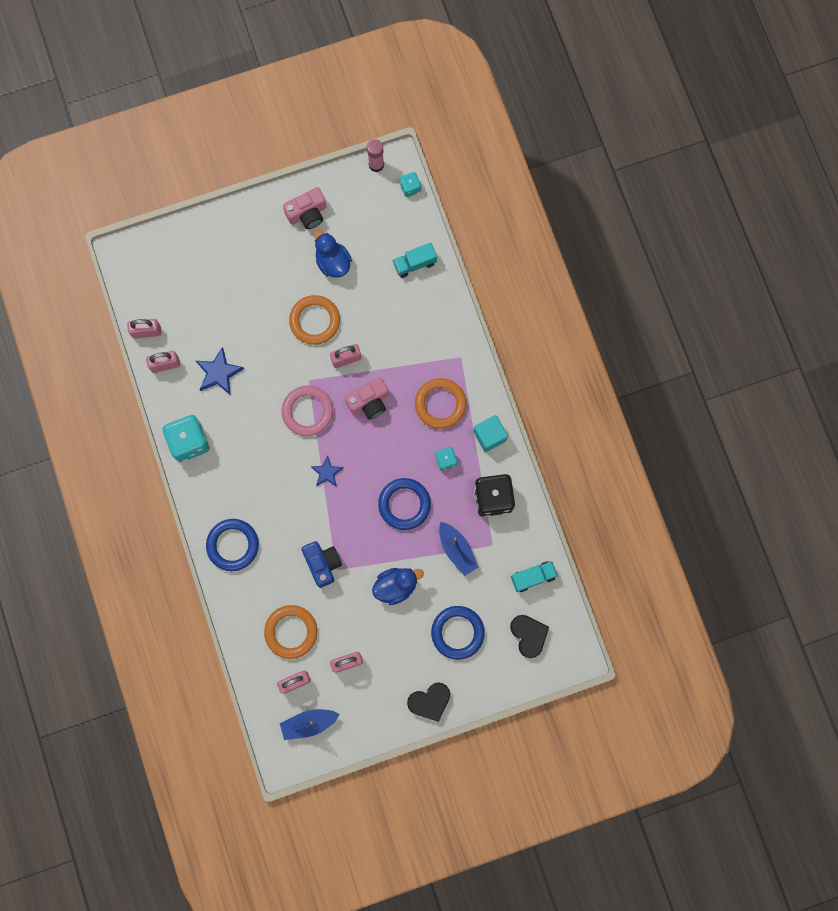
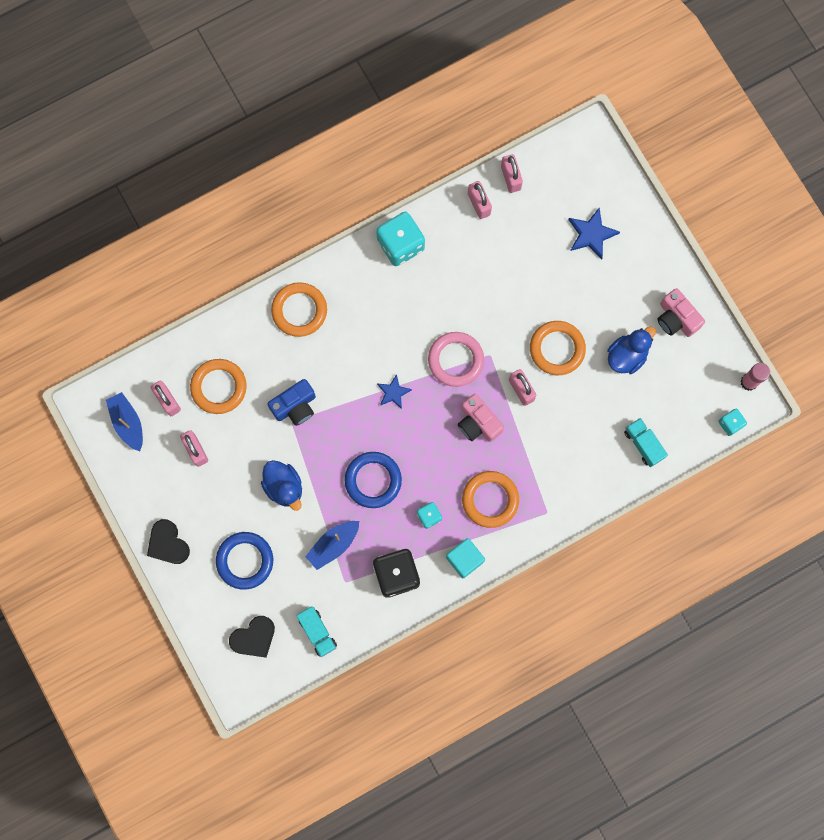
camera: 80 degrees right, 0 degrees up
blue star [196,347,244,394] -> blue star moved to [568,207,620,259]
blue ring [206,519,259,571] -> orange ring [271,282,327,337]

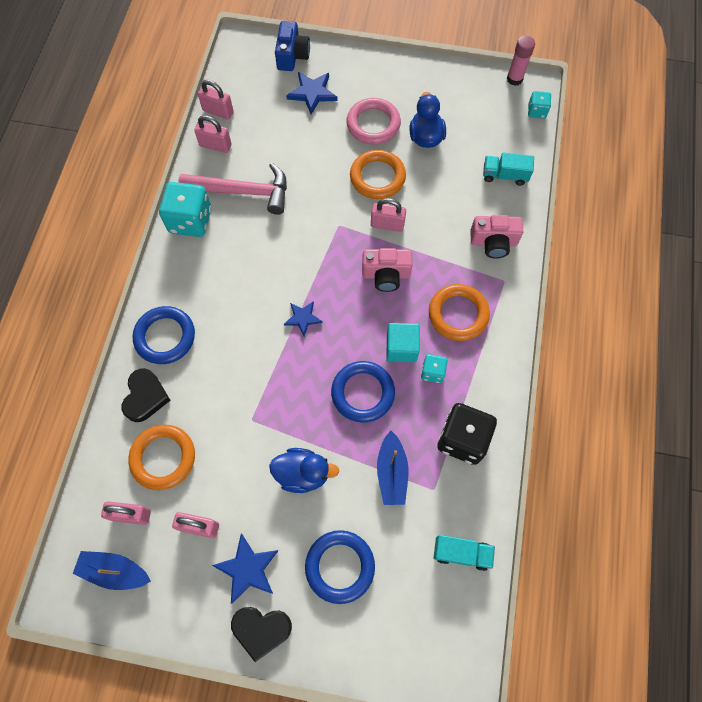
camera: 50 degrees left, 10 degrees down
black heart [229,616,275,658] -> black heart moved to [121,368,171,422]
blue camera [268,379,316,426] -> blue camera moved to [275,21,310,71]
orange ring [271,282,327,337] -> blue ring [133,306,195,364]
pink ring [428,332,484,387] -> pink ring moved to [346,98,401,145]
turquoise cube [446,538,485,578] -> turquoise cube moved to [386,323,420,362]
pink camera [658,288,705,337] -> pink camera moved to [470,215,523,258]
none -> pink hammer [178,163,287,215]
none -> blue star [212,534,278,604]

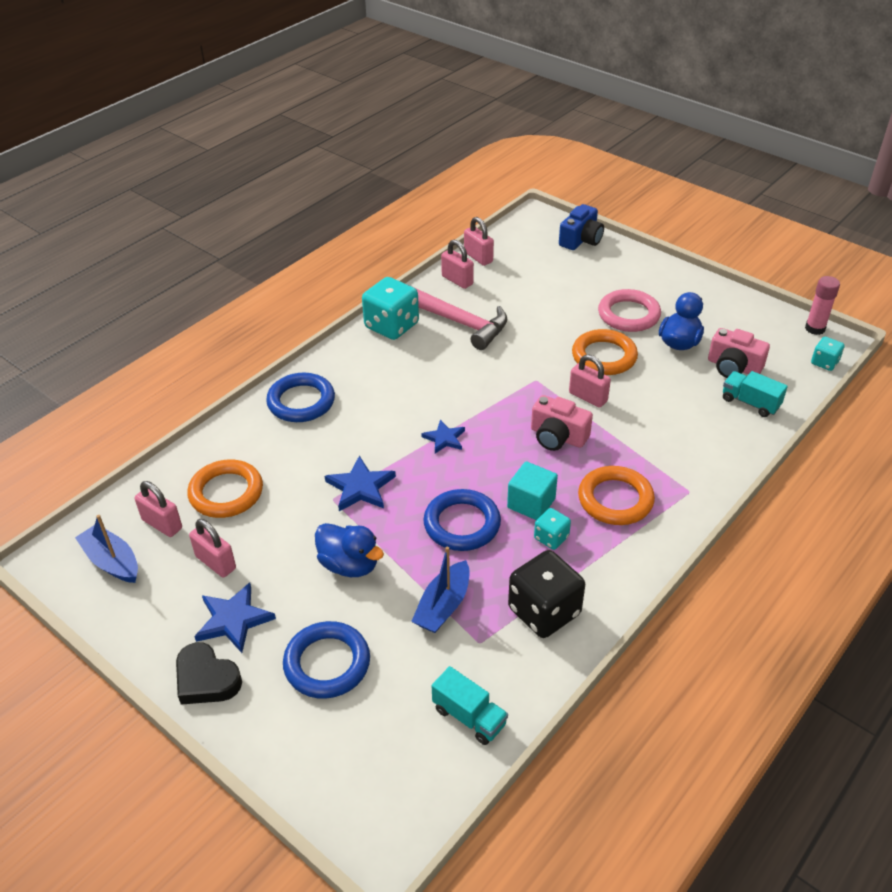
camera: 30 degrees right, 25 degrees down
black heart [121,368,171,422] -> none
blue star [286,72,338,115] -> blue star moved to [325,456,396,511]
pink camera [470,215,523,258] -> pink camera moved to [708,328,770,378]

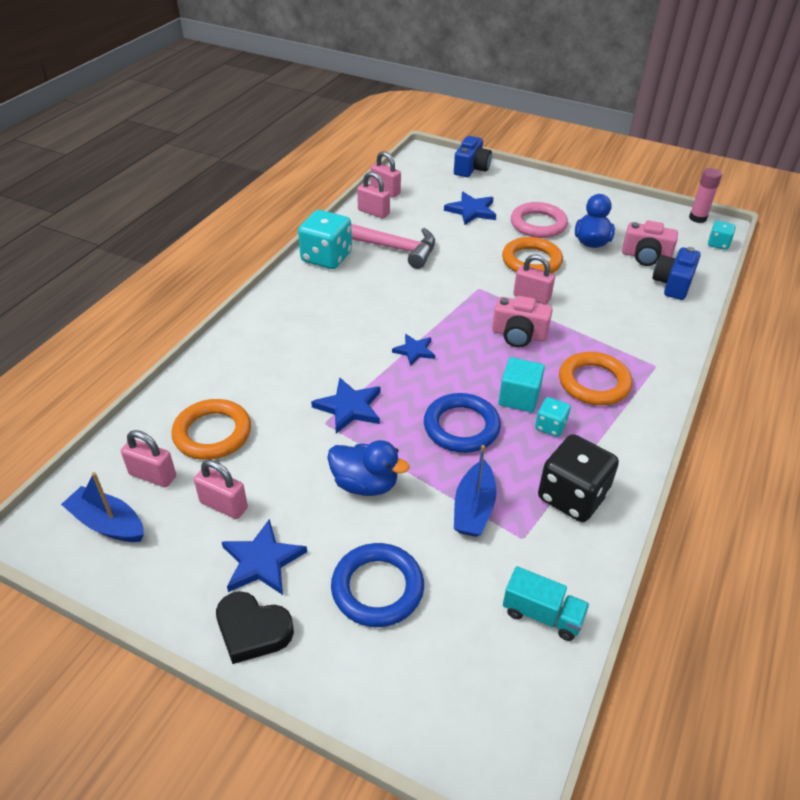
camera: 15 degrees left, 0 degrees up
blue ring [266,373,335,422] -> none
turquoise truck [723,371,788,417] -> blue camera [652,247,701,300]
none -> blue star [444,192,496,225]

